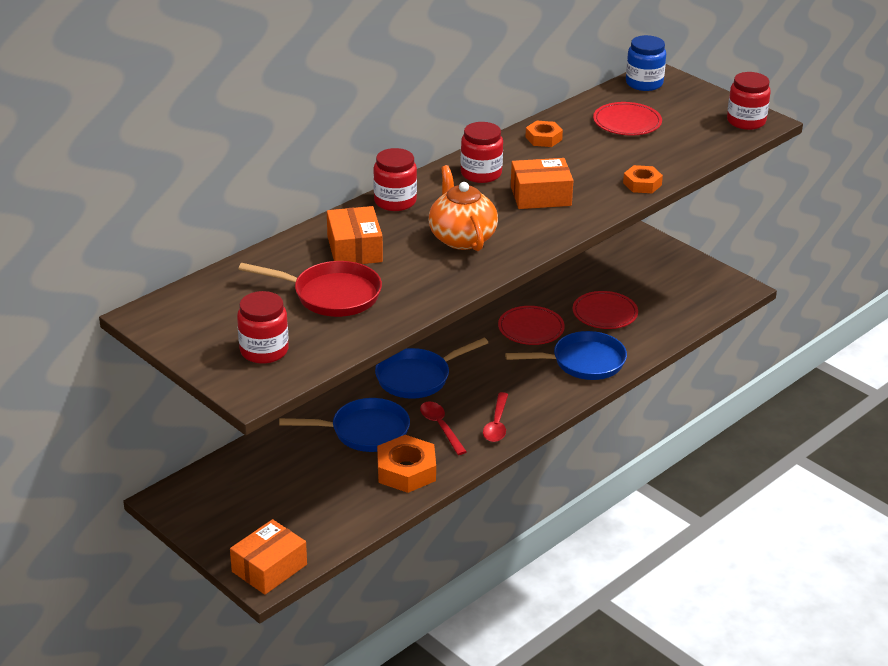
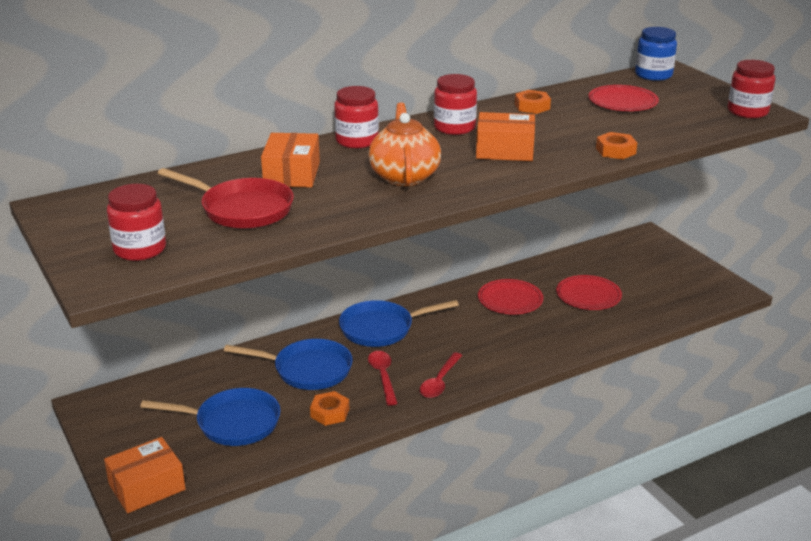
camera: 15 degrees right, 5 degrees down
orange nut [377,435,436,493] -> orange nut [310,391,349,426], size x0.60
blue pan [505,331,627,380] -> blue pan moved to [140,388,281,446]

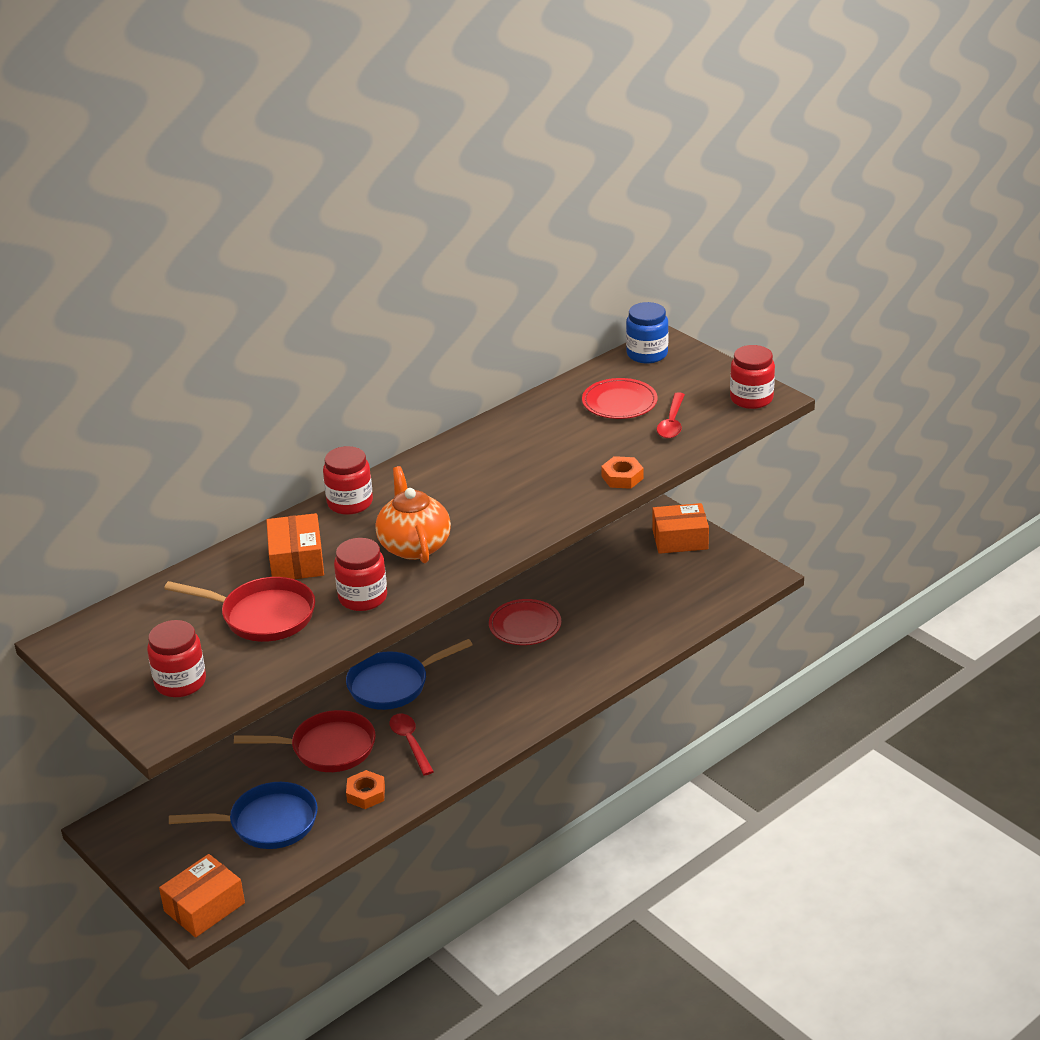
camera: 10 degrees left, 5 degrees up
blue pan [224,339,353,390] -> red pan [234,710,376,772]
red spoon [420,352,463,398] -> red spoon moved to [657,392,685,439]
red jar [434,74,477,135] -> red jar moved to [334,538,387,611]
orange box [476,112,535,161] -> orange box moved to [652,503,709,554]
orange nut [515,90,551,114] -> none
red plate [556,275,622,310] -> none

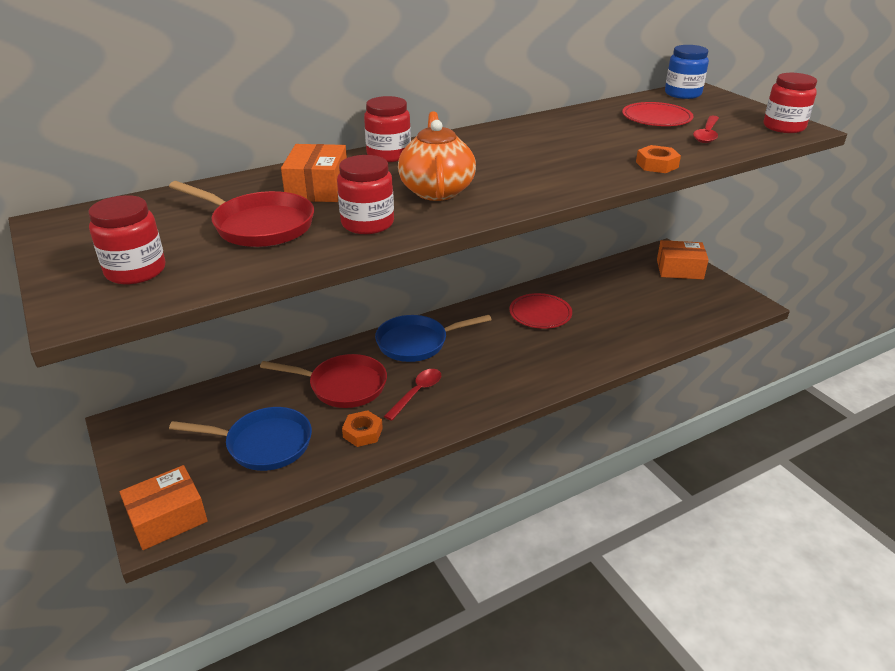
camera: 10 degrees right, 0 degrees up
red spoon [390,713,434,776] -> red spoon turned 45 degrees clockwise [384,369,441,421]

